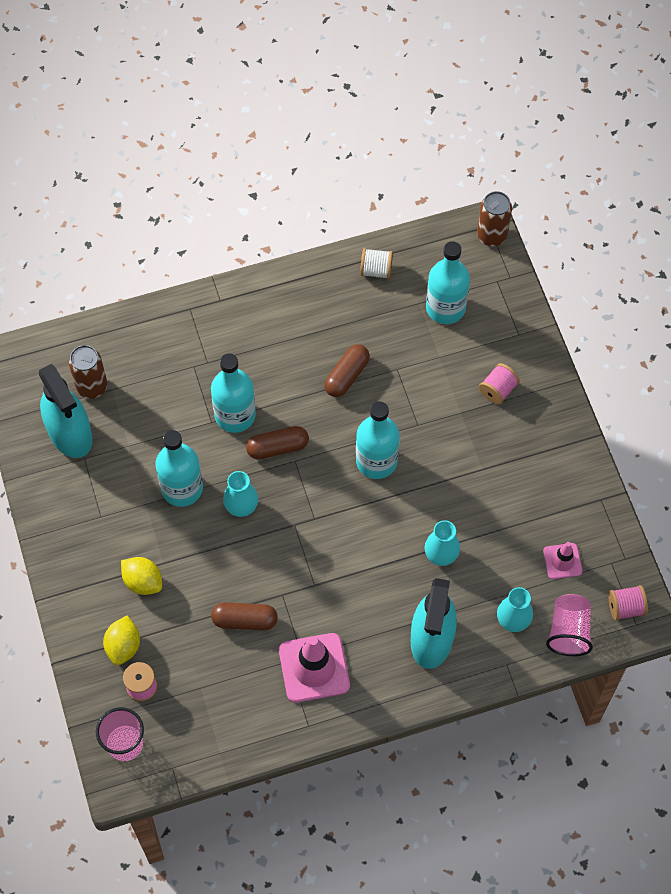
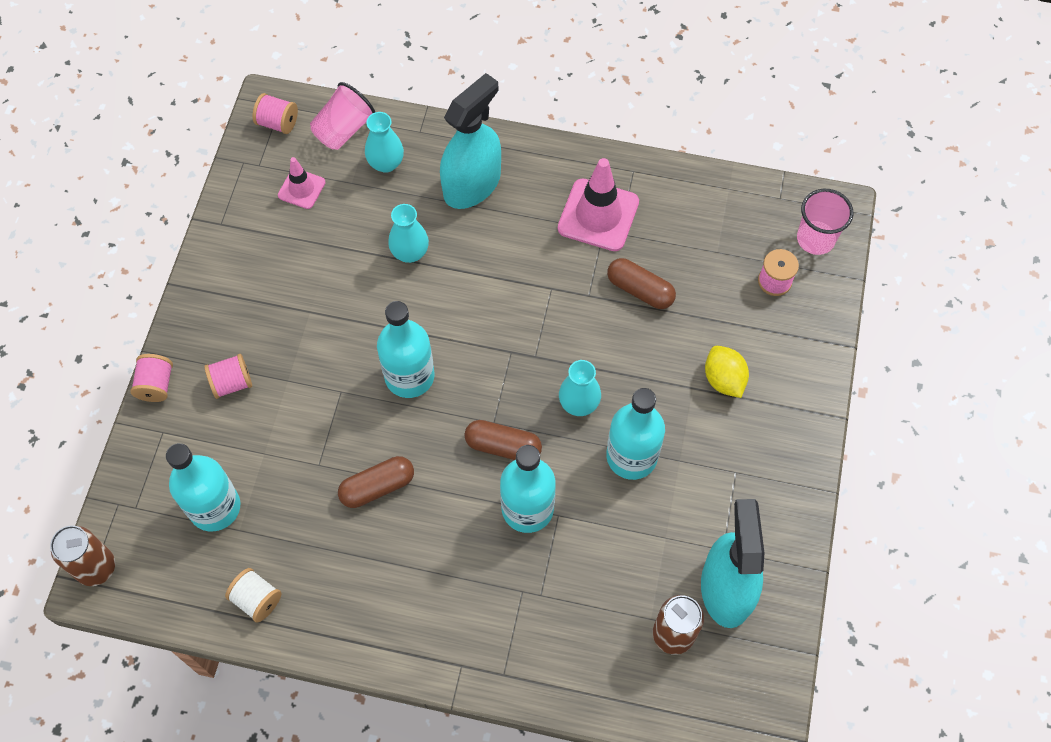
camera: 150 degrees left, 0 degrees up
yellow lemon [103,615,140,665] -> none
none -> pink spool [130,354,173,402]

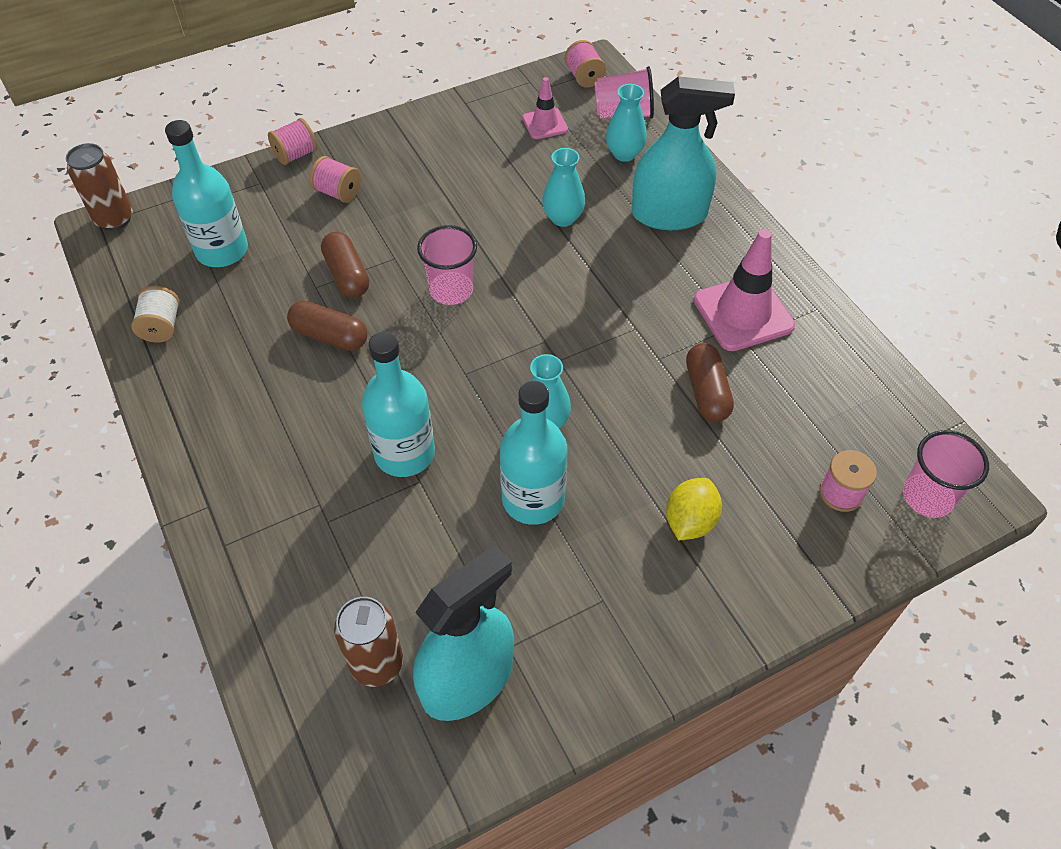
camera: 50 degrees right, 10 degrees down
turquoise bottle [377,301,434,398] -> pink cup [417,225,477,305]
brown capsule [464,420,542,460] -> brown capsule moved to [321,232,369,298]

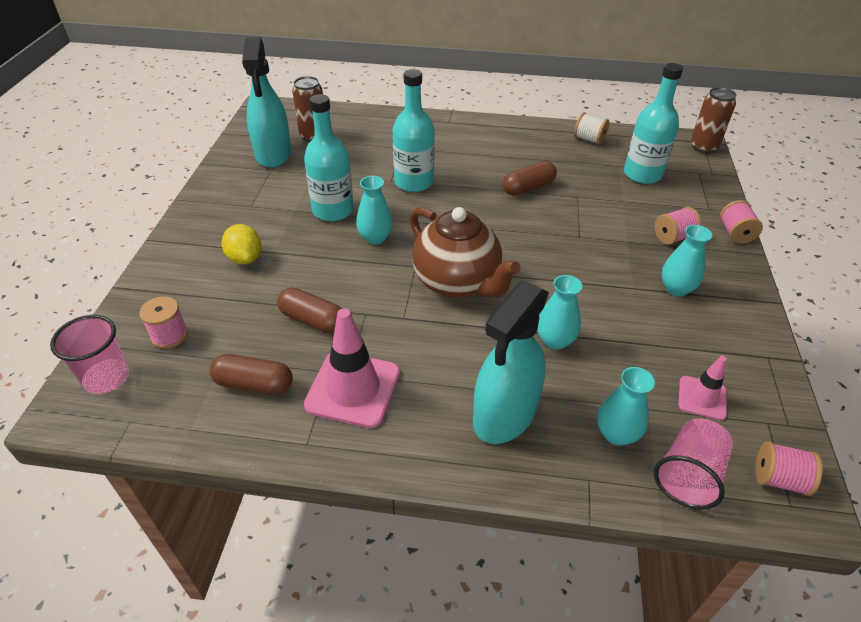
camera: 125 degrees right, 10 degrees down
brown capsule [321,232,369,298] -> brown capsule moved to [210,354,293,395]
pink cup [417,225,477,305] -> none
none -> brown teapot [410,207,521,298]
none -> turquoise vase [662,225,712,296]

